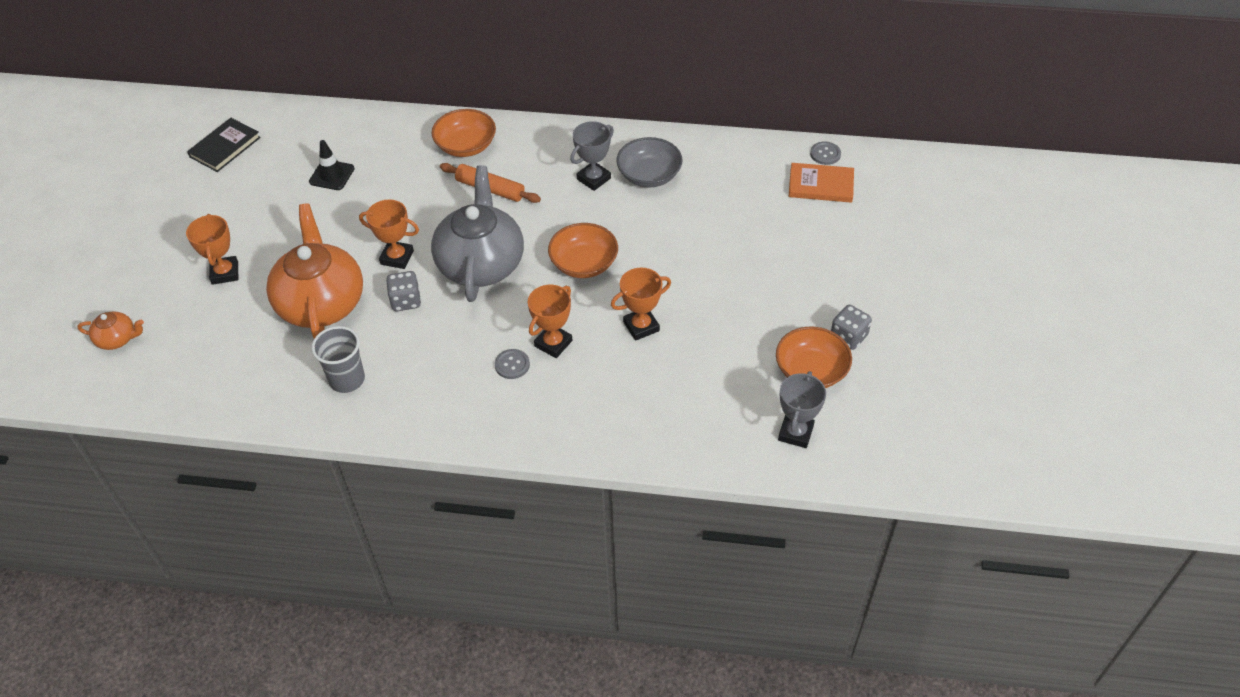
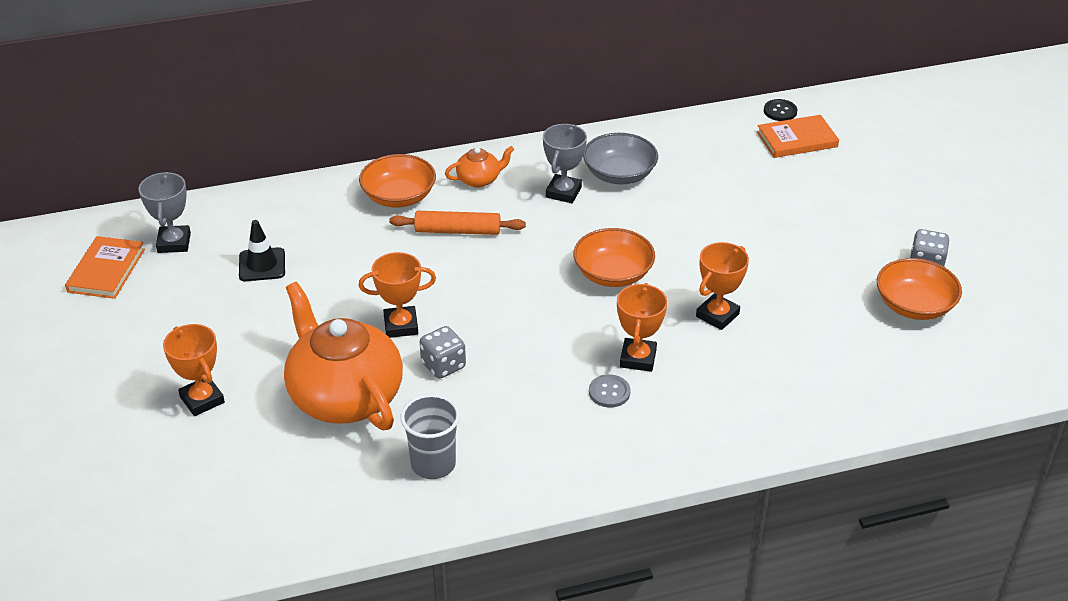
camera: 25 degrees left, 10 degrees down
orange teapot [77,311,144,350] -> orange teapot moved to [445,146,514,187]
black book [187,118,261,172] -> orange book [65,236,145,299]
grey teapot [431,165,524,302] -> none
grey trophy [778,371,826,448] -> grey trophy moved to [139,172,191,253]
grey button [810,141,841,165] -> black button [764,99,797,121]

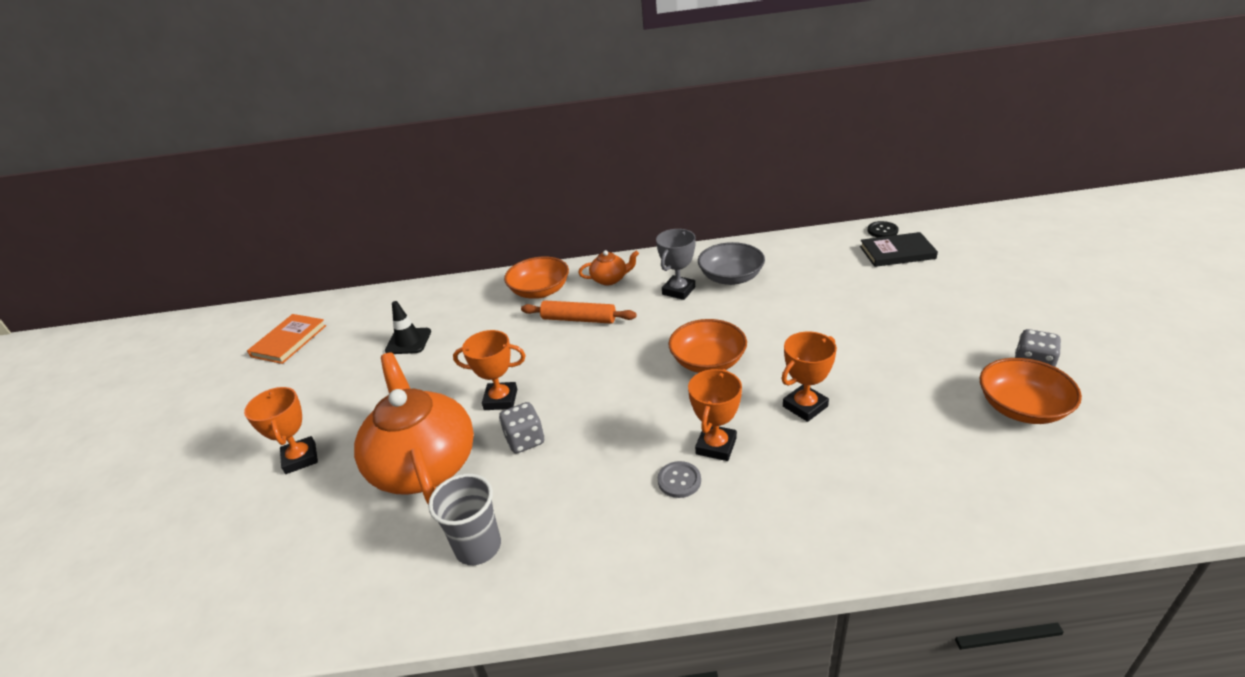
camera: 15 degrees right, 5 degrees down
grey trophy [139,172,191,253] -> none
orange book [757,115,839,158] -> black book [860,232,938,267]

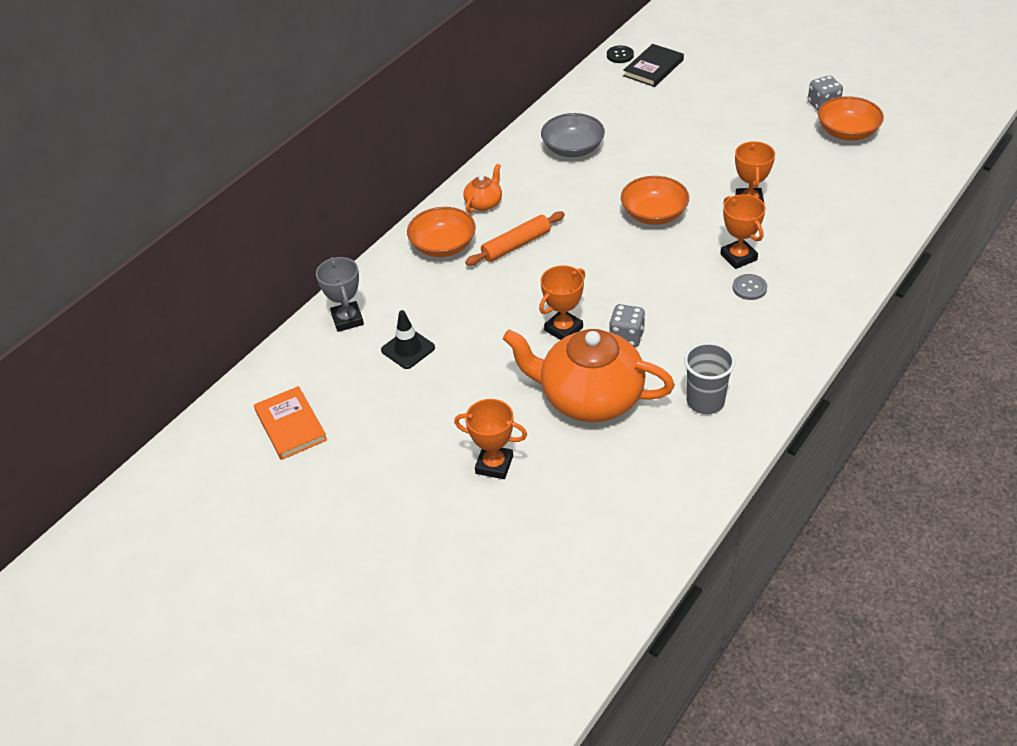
camera: 50 degrees left, 10 degrees up
grey trophy [656,229,696,300] -> grey trophy moved to [316,257,364,332]

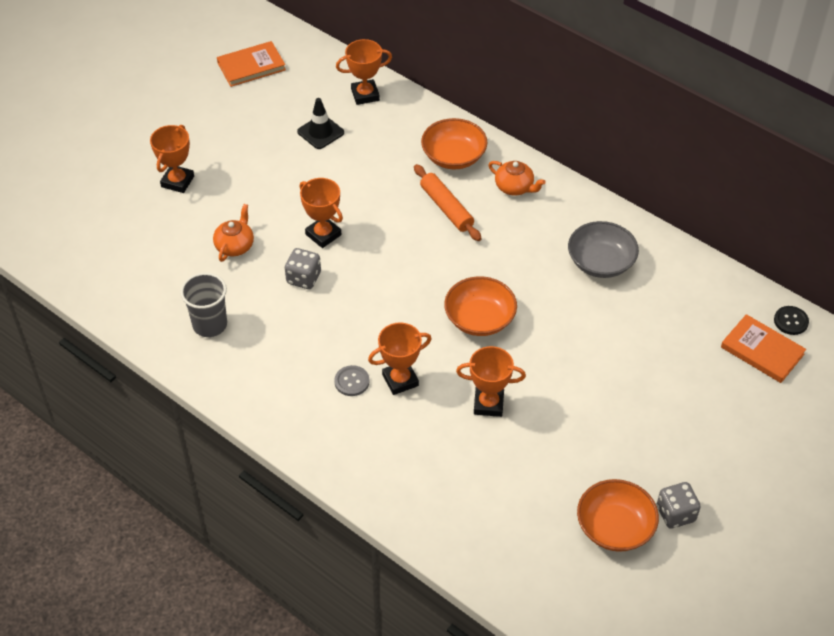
camera: 90 degrees right, 5 degrees up
grey trophy [316,257,364,332] -> orange trophy [336,39,392,105]
orange teapot [503,329,675,422] -> orange teapot [213,204,254,262], size x0.45
black book [623,44,684,87] -> orange book [721,314,806,383]

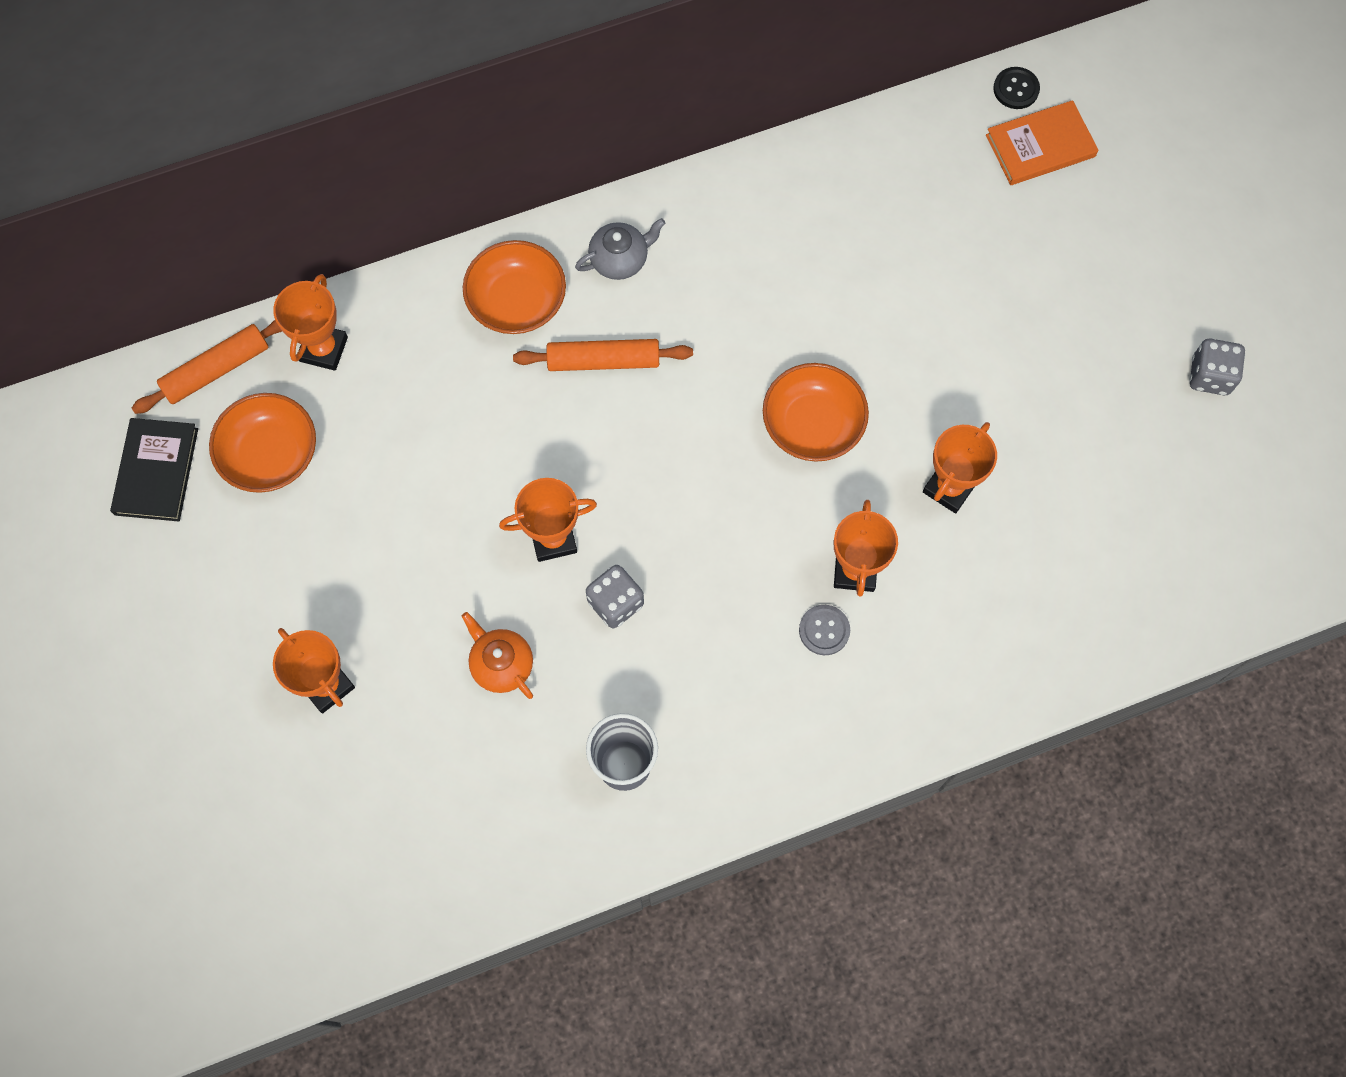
camera: 60 degrees left, 20 degrees up
orange book [217,41,286,87] -> black book [110,418,198,522]
black traffic cone [297,98,344,149] -> none
orange teapot [488,161,546,196] -> grey teapot [575,218,665,280]
grey bowl [568,221,639,278] -> none
orange bowl [577,479,659,552] -> orange bowl moved to [209,393,316,493]
none -> orange rolling pin [132,320,282,414]

